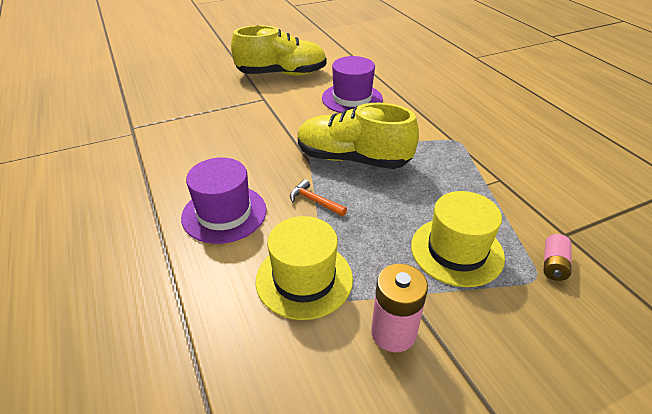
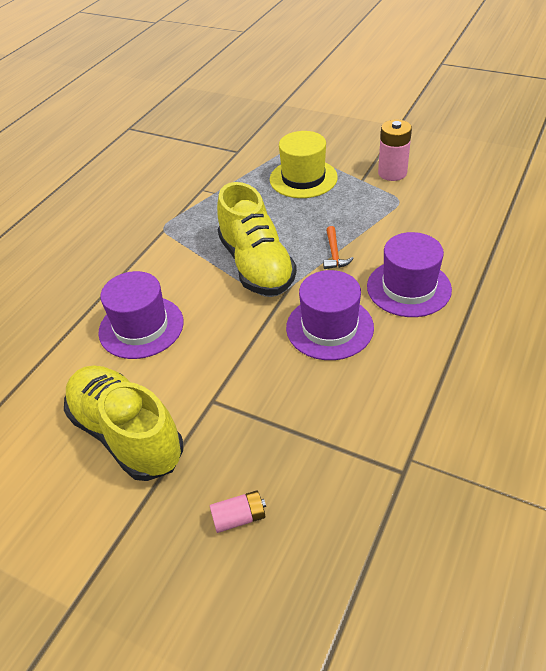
camera: 125 degrees left, 5 degrees up
yellow hat [256,216,353,320] -> none
pink battery [544,234,571,281] -> pink battery moved to [210,490,266,533]
none -> purple hat [286,270,374,360]

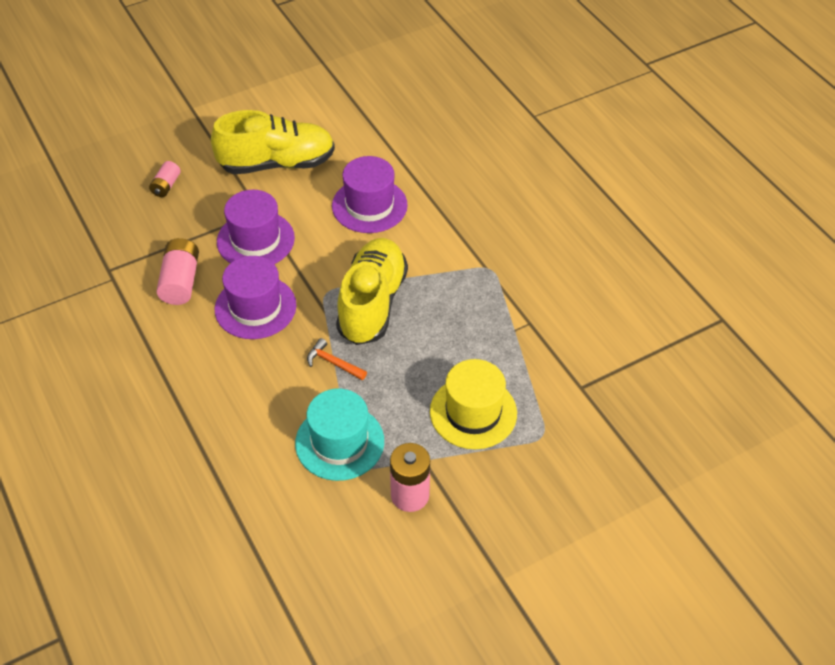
camera: 120 degrees right, 5 degrees up
yellow shoe [217,182,297,296] -> yellow shoe turned 90 degrees clockwise [336,238,408,345]
purple hat [367,232,452,317] -> purple hat moved to [217,190,295,264]
none -> pink battery [156,238,199,305]
none -> turquoise hat [295,388,384,481]

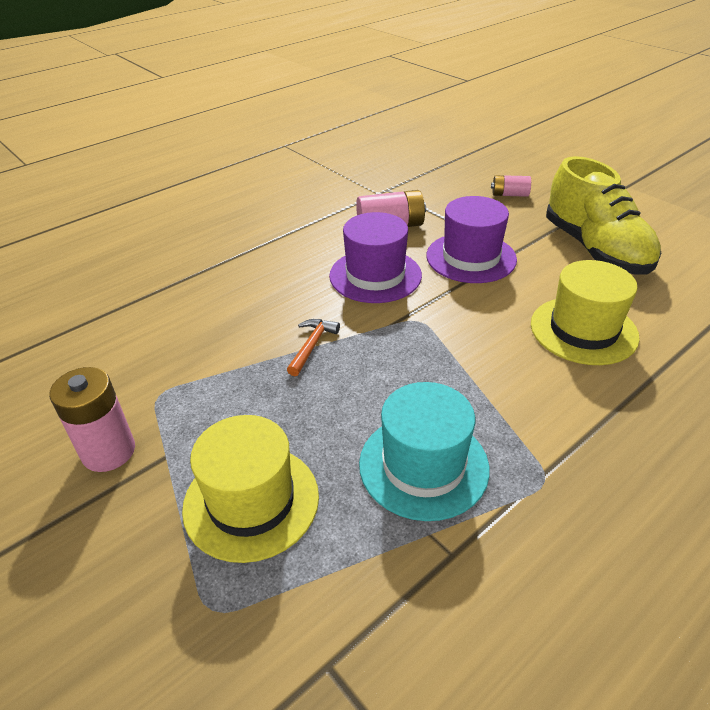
camera: 80 degrees right, 10 degrees down
turquoise hat [295,388,384,481] -> turquoise hat moved to [359,382,490,521]
purple hat [332,156,408,233] -> yellow hat [531,260,640,365]
yellow shoe [336,238,408,345] -> none

